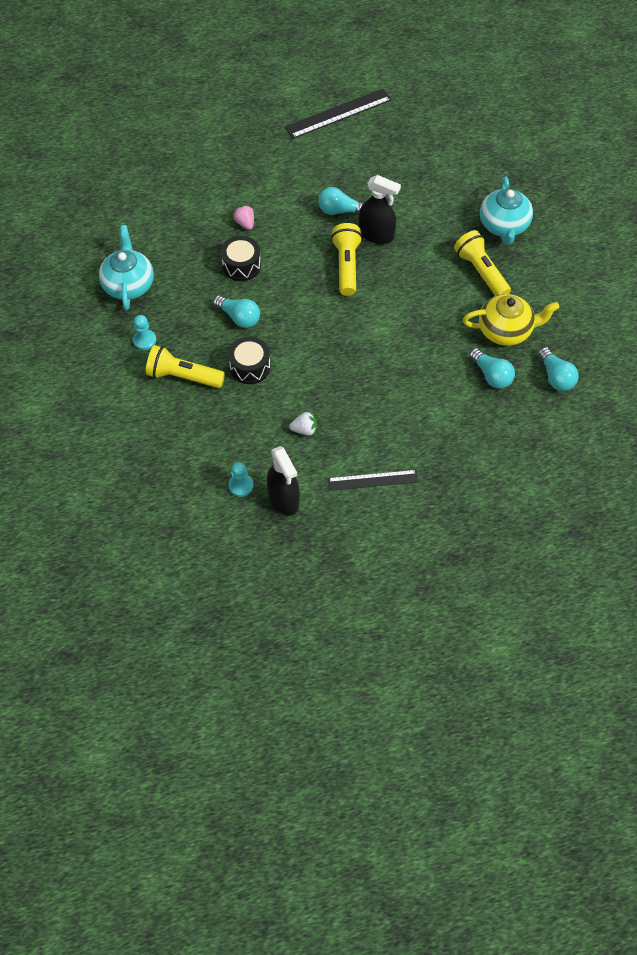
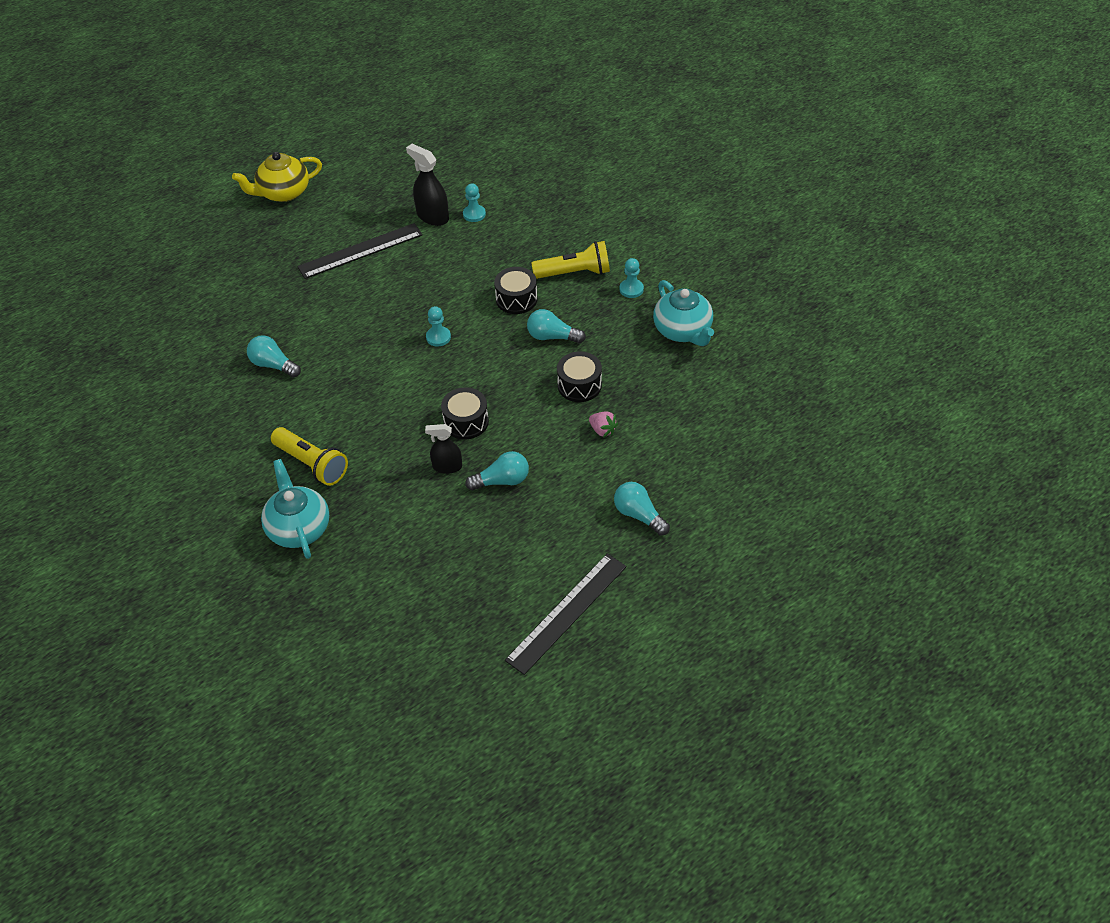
camera: 160 degrees right, 10 degrees down
white strawberry [289,411,317,435] -> none
black ruler [328,470,418,491] -> black ruler [297,223,423,279], size x1.52
yellow flashlight [331,223,363,296] -> black drum [441,387,489,439]
black spray bottle [359,175,401,244] -> black spray bottle [425,424,462,474], size x0.66
yellow teapot [463,294,559,346] -> yellow teapot moved to [232,152,322,202]
turquoise light bulb [538,347,579,391] -> turquoise light bulb moved to [614,482,670,536]
none -> turquoise pawn [426,306,451,347]

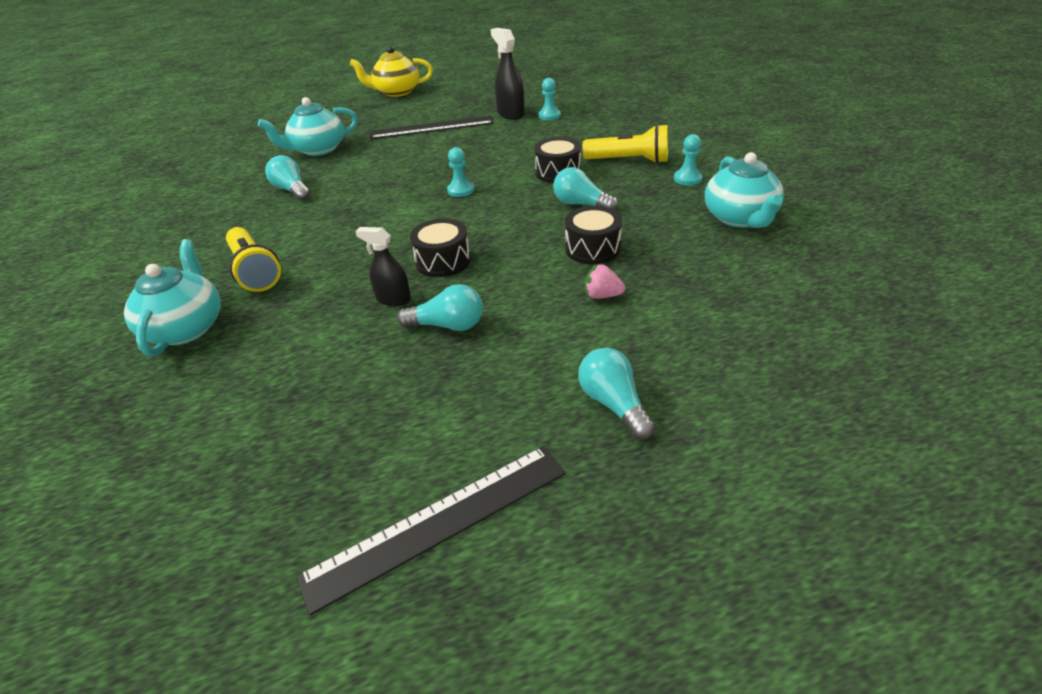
camera: 20 degrees right, 10 degrees down
pink strawberry [589,411,618,438] -> pink strawberry turned 135 degrees clockwise [585,264,626,299]
none -> turquoise teapot [258,97,358,156]

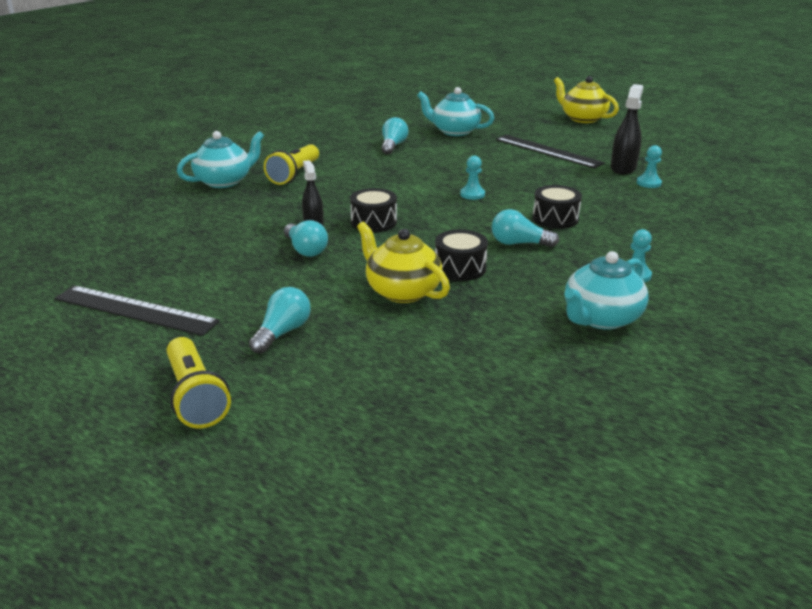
camera: 50 degrees right, 10 degrees down
turquoise light bulb [553,167,618,210] -> turquoise light bulb turned 75 degrees counterclockwise [492,209,559,247]
yellow flashlight [582,124,668,164] -> yellow flashlight moved to [167,337,231,428]
pink strawberry [585,264,626,299] -> yellow teapot [357,222,450,303]

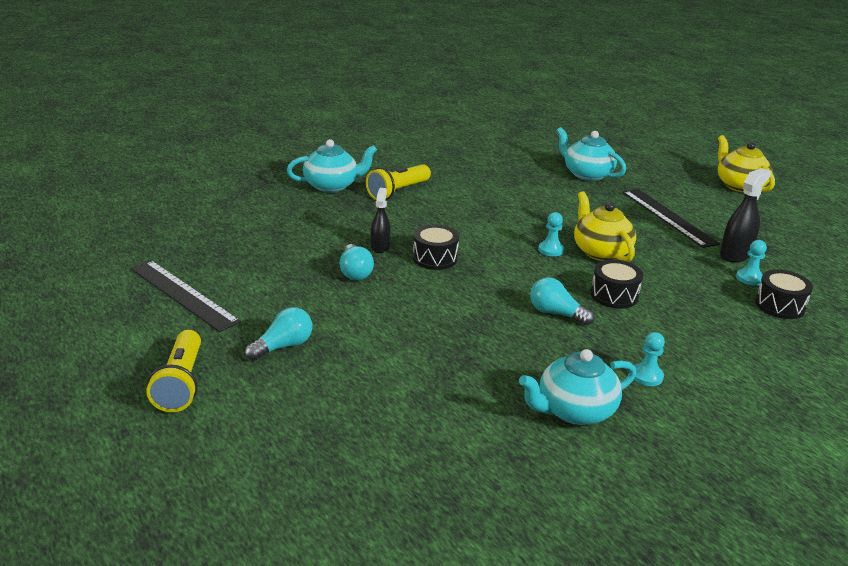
camera: 20 degrees right, 0 degrees up
yellow teapot [357,222,450,303] -> yellow teapot moved to [574,191,636,262]
turquoise light bulb [381,117,408,154] -> none
black drum [435,229,488,281] -> black drum moved to [755,270,813,319]

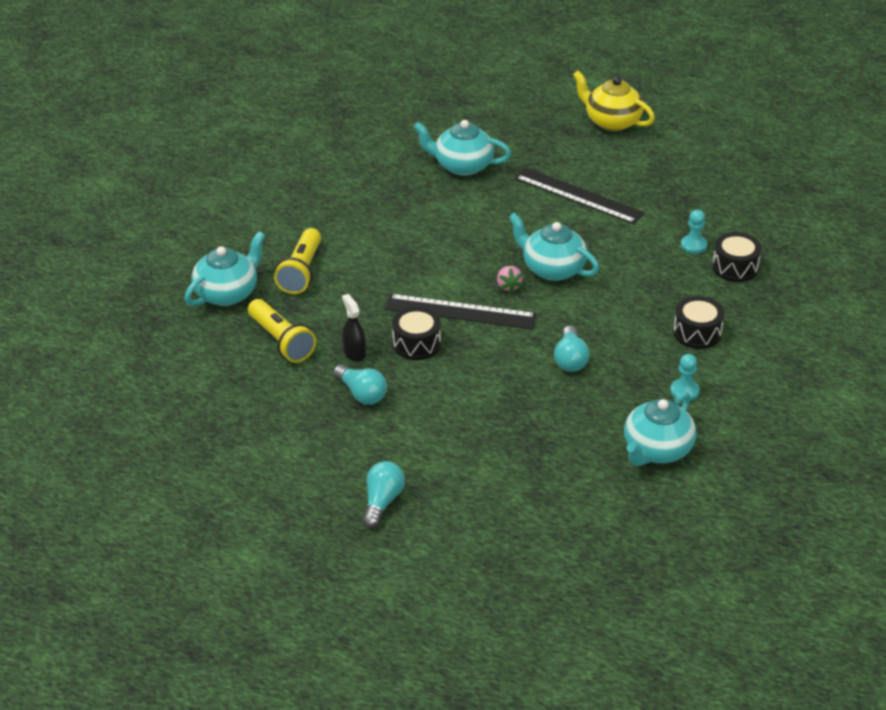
camera: 30 degrees left, 10 degrees up
black ruler [130,260,241,332] -> black ruler moved to [385,294,537,329]
yellow flashlight [147,330,201,412] -> yellow flashlight moved to [248,299,316,363]
turquoise light bulb [530,277,594,325] -> turquoise light bulb turned 90 degrees counterclockwise [554,326,589,372]
turquoise pawn [538,212,564,256] -> pink strawberry [497,266,523,293]
yellow teapot [574,191,636,262] -> turquoise teapot [508,213,599,281]
black drum [590,259,643,309] -> black drum moved to [673,296,724,349]
black spray bottle [720,168,771,263] -> none

